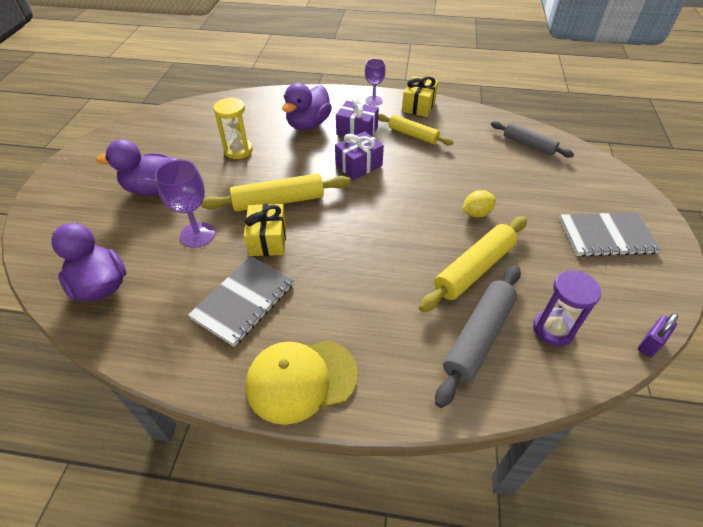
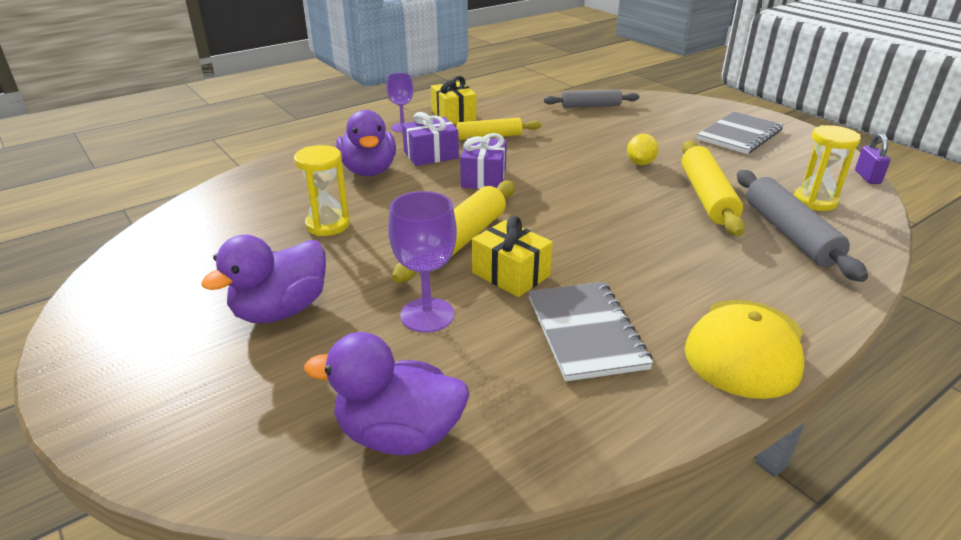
camera: 45 degrees left, 15 degrees down
purple hourglass [533,270,601,346] -> yellow hourglass [794,125,861,211]

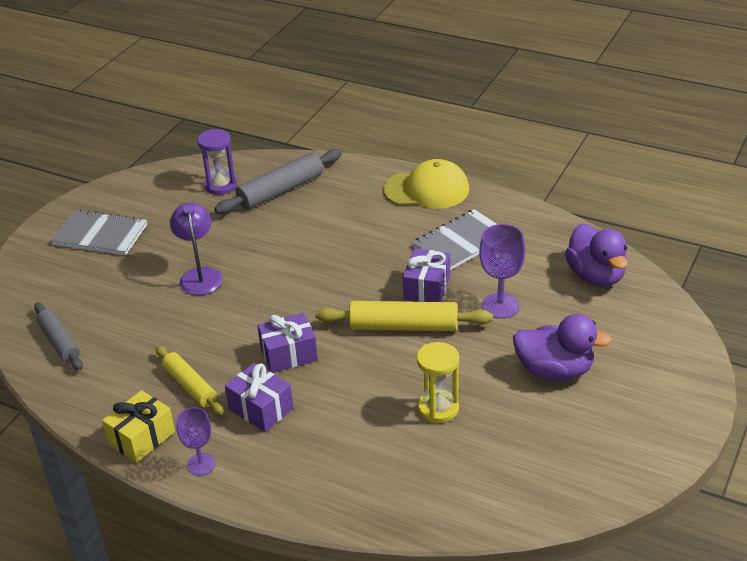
camera: 115 degrees left, 5 degrees up
purple duck [336,110,396,176] -> none
yellow gift [472,216,553,297] -> purple gift [403,248,450,302]
yellow lemon [627,134,659,165] -> purple lamp [170,202,223,295]
yellow rolling pin [682,141,745,236] -> none
yellow hourglass [794,125,861,211] -> purple hourglass [197,129,237,195]
purple padlock [855,133,891,184] -> none

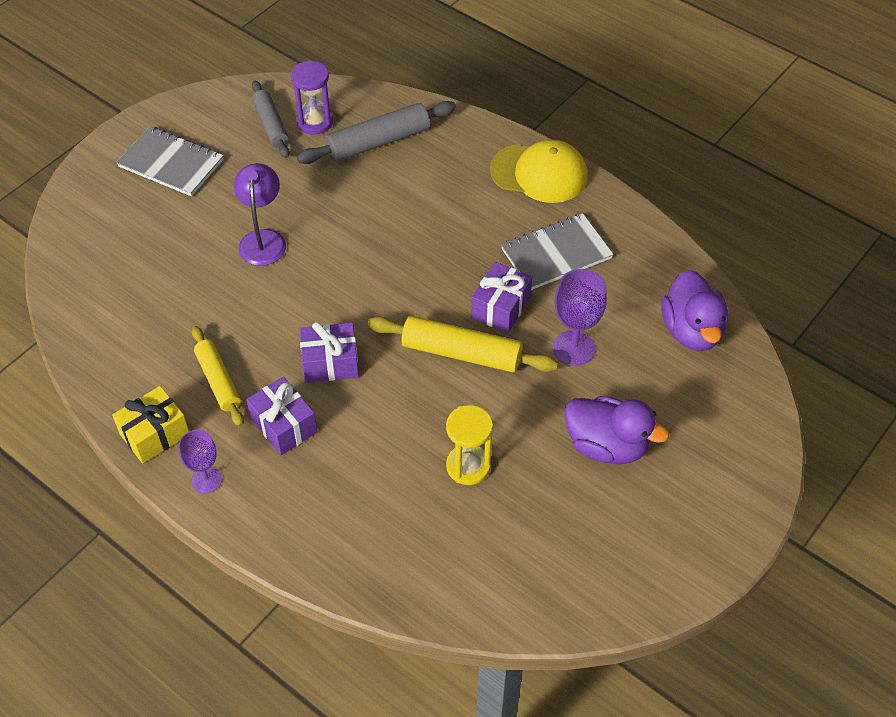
camera: 10 degrees right, 15 degrees up
grey rolling pin [34,303,83,370] -> grey rolling pin moved to [252,80,290,158]

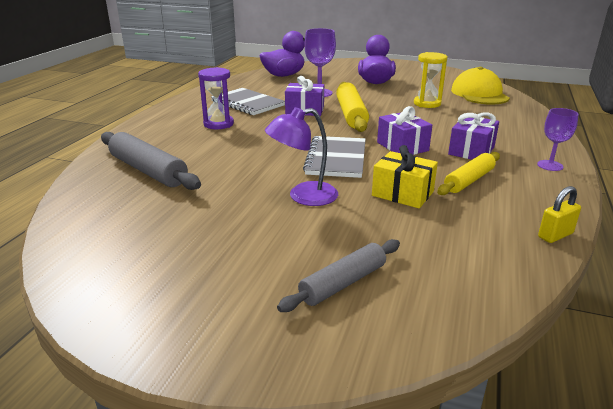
camera: 110 degrees left, 25 degrees down
yellow gift [112,386,189,464] -> yellow gift moved to [372,145,438,208]
grey notebook [116,126,224,197] -> grey notebook moved to [303,136,366,178]
grey rolling pin [252,80,290,158] -> grey rolling pin moved to [277,239,400,312]
purple hourglass [291,60,333,135] -> purple hourglass moved to [198,67,234,129]
yellow cap [490,139,588,203] -> yellow cap moved to [451,67,510,104]
none -> yellow padlock [538,186,581,243]

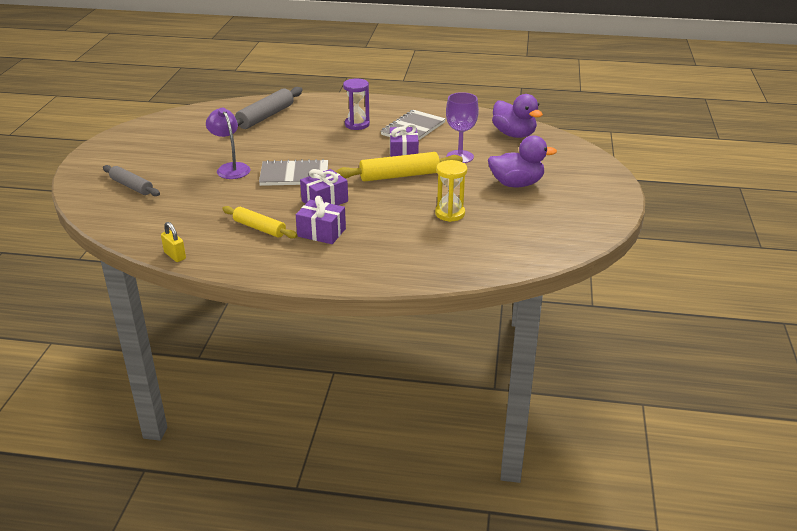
camera: 80 degrees right, 5 degrees up
yellow gift [372,145,438,208] -> none
yellow cap [451,67,510,104] -> none
purple goblet [537,108,578,171] -> none

